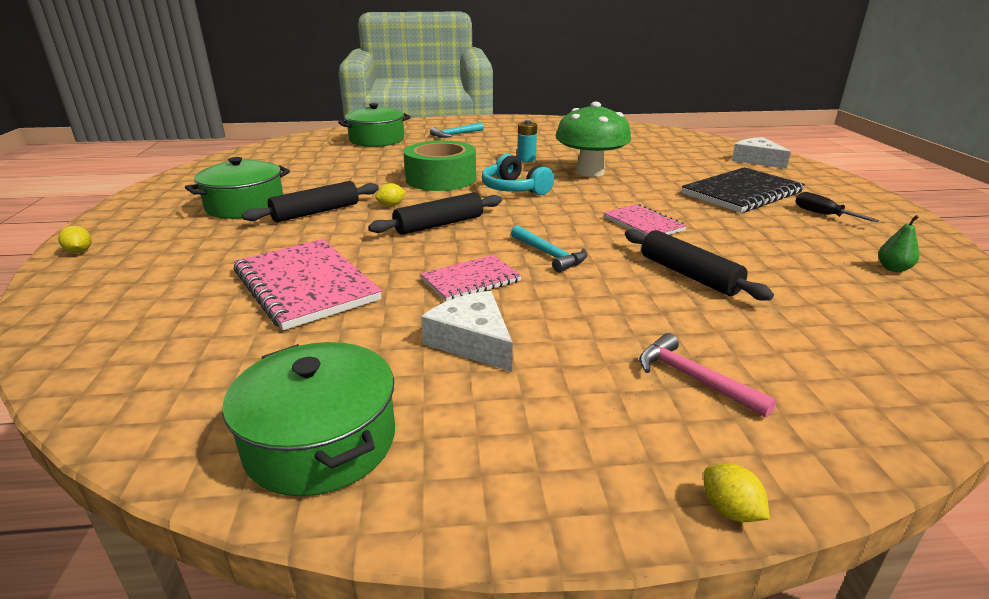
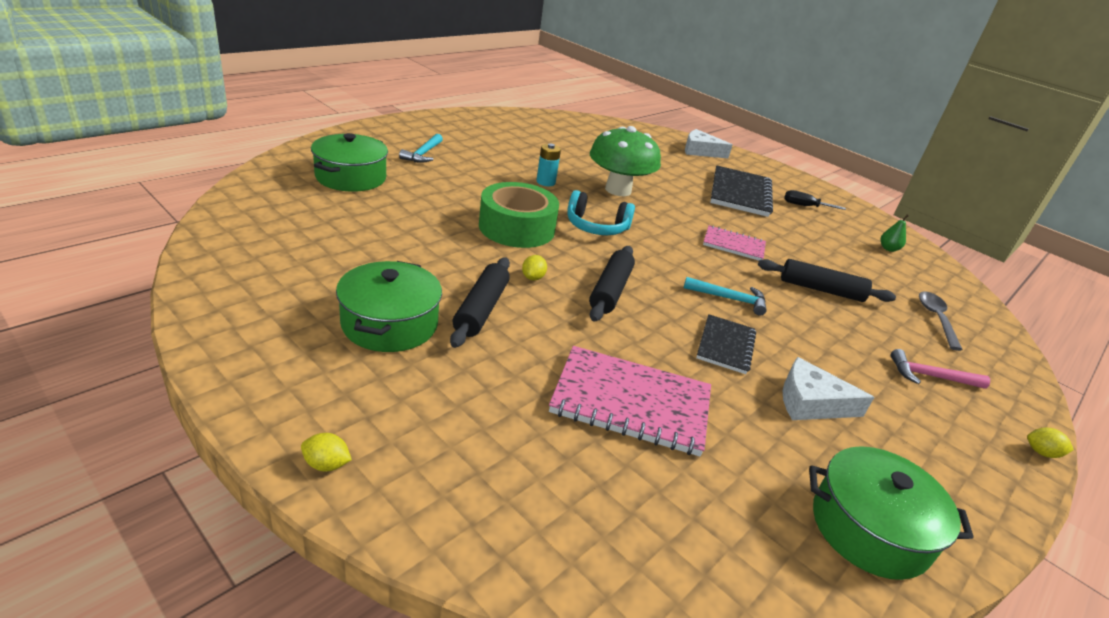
camera: 45 degrees left, 5 degrees up
pink notebook [421,255,522,301] -> black notebook [696,314,756,374]
none -> grey spoon [919,291,963,351]

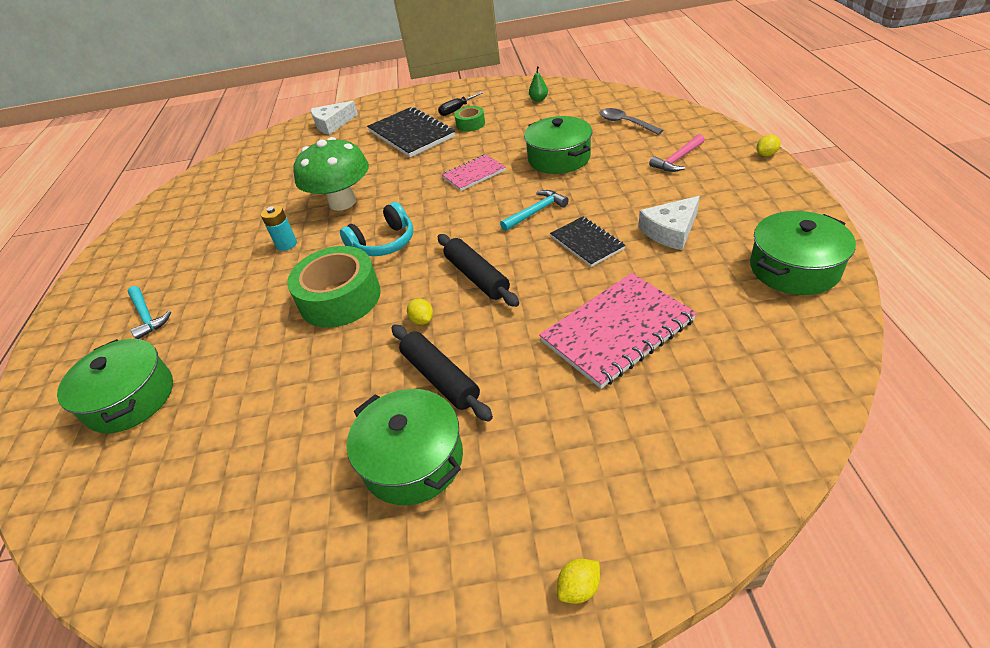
camera: 40 degrees left, 10 degrees up
black rolling pin [758,259,896,302] -> green pot [524,116,592,174]
none -> green tape [454,106,485,132]

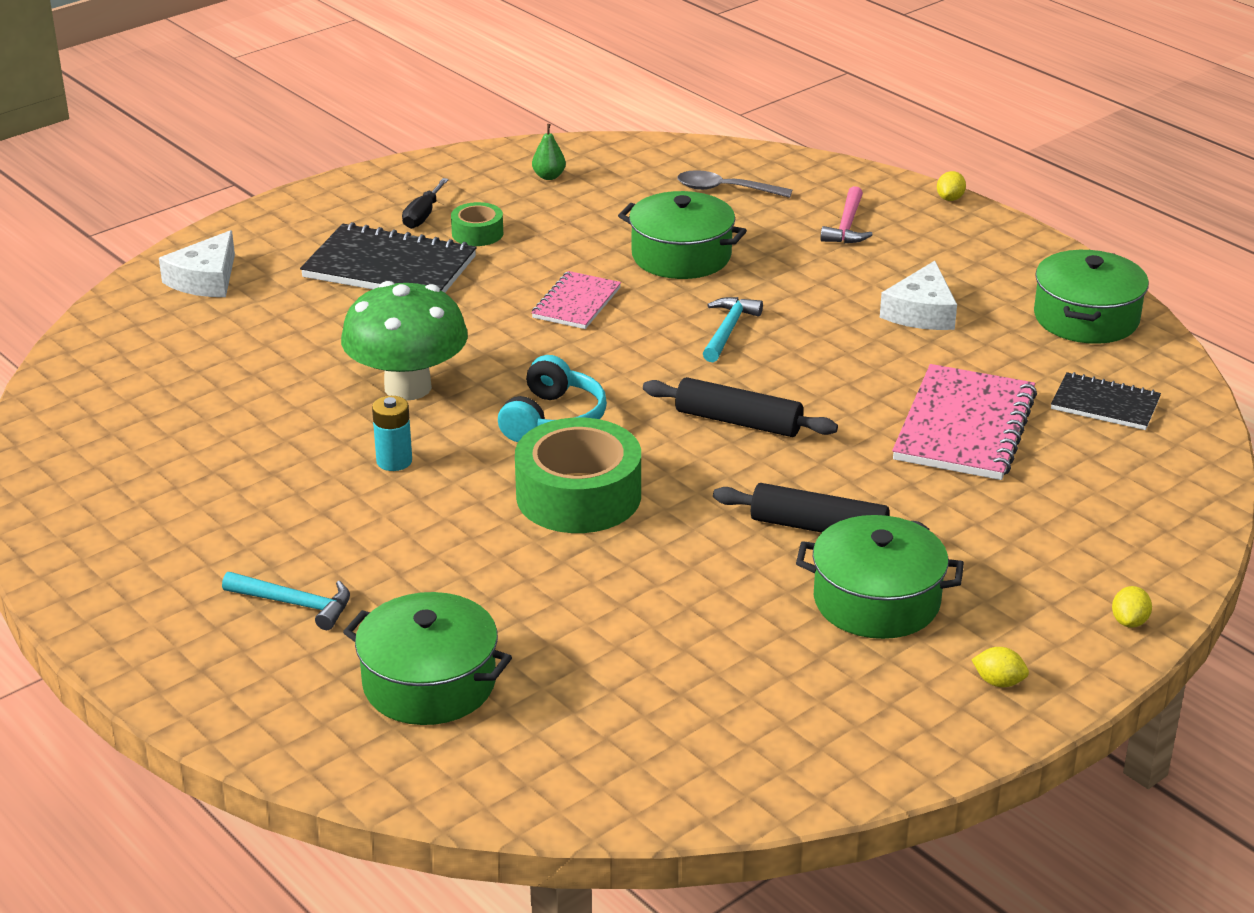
camera: 40 degrees left, 10 degrees down
yellow lemon [407,298,433,325] -> yellow lemon moved to [971,647,1029,687]
black notebook [550,217,625,267] -> black notebook moved to [1051,372,1161,430]

